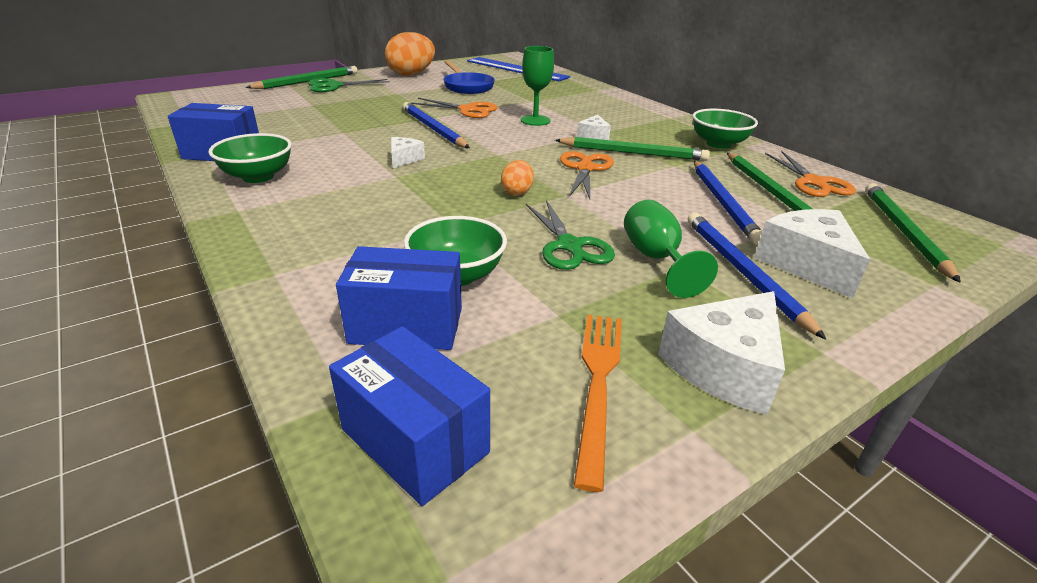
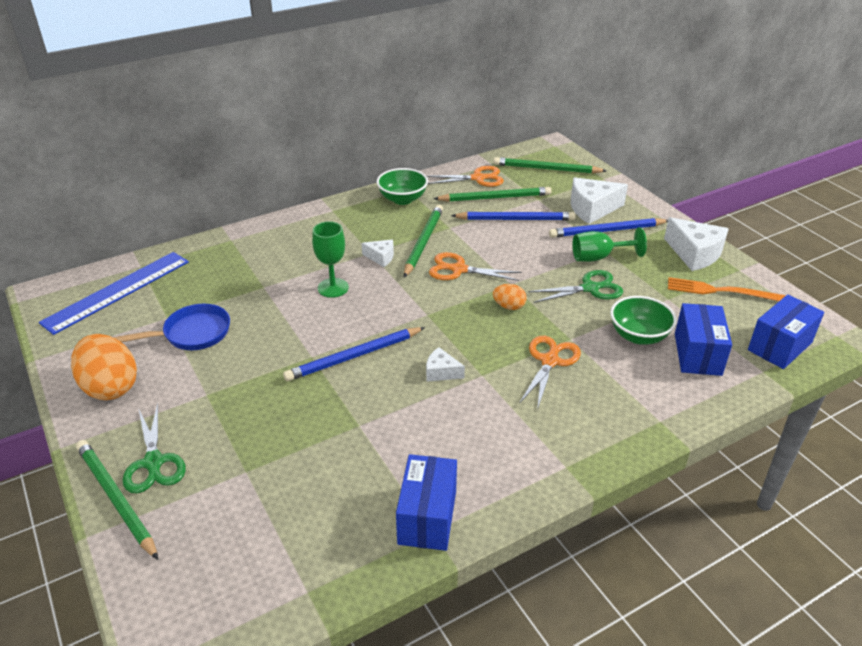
camera: 85 degrees left, 5 degrees up
green bowl [209,133,292,183] -> none
orange scissors [411,98,498,118] -> orange scissors moved to [519,336,581,410]

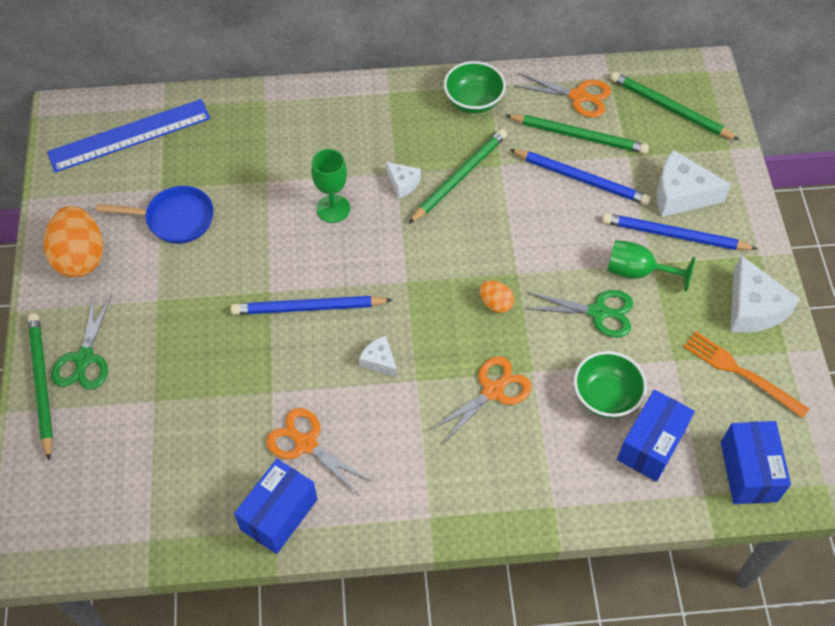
camera: 25 degrees right, 20 degrees up
orange scissors [429,252,522,281] -> orange scissors moved to [266,408,373,496]
blue box [748,294,825,369] -> blue box turned 75 degrees counterclockwise [721,421,791,504]

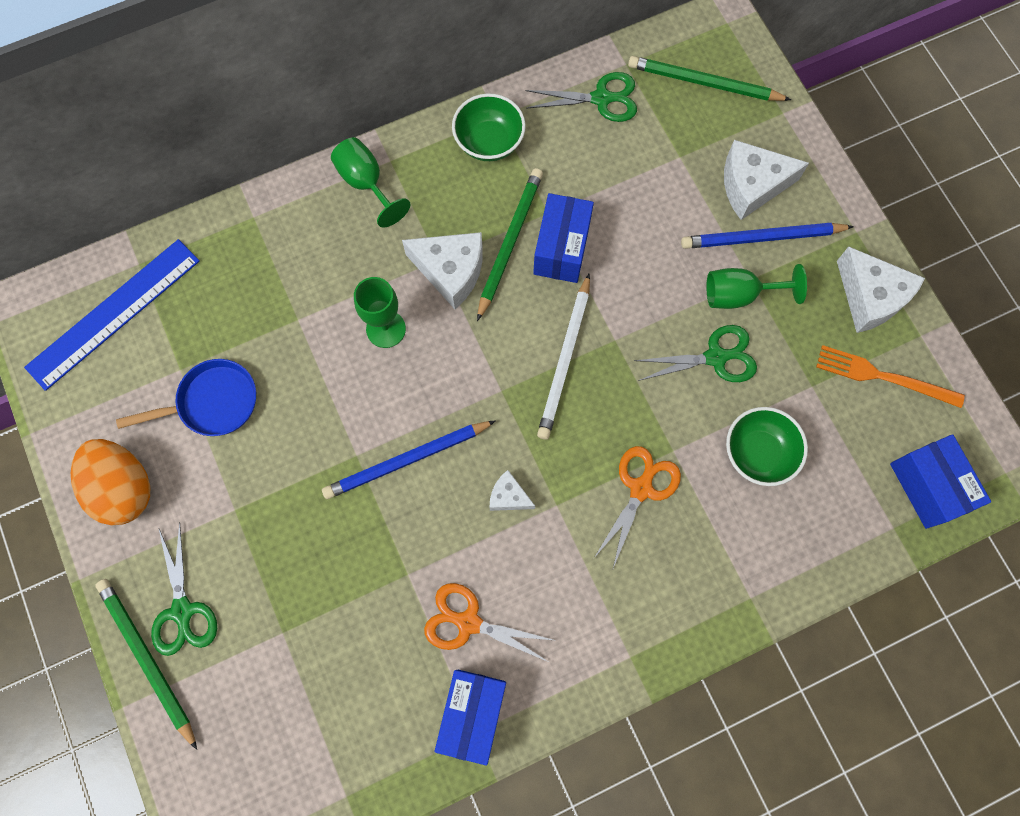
camera: 20 degrees left, 15 degrees up
white cheese [386,162,421,199] -> white cheese [402,232,483,309], size x1.85
orange egg [480,280,514,313] -> none
green pencil [505,114,649,154] -> none
blue pencil [509,149,651,205] -> none
orange scissors [514,73,611,118] -> green scissors [525,72,637,122]
blue box [617,390,695,482] -> blue box moved to [533,193,594,283]
none -> green goblet [331,137,411,227]
none -> white pencil [537,273,590,439]

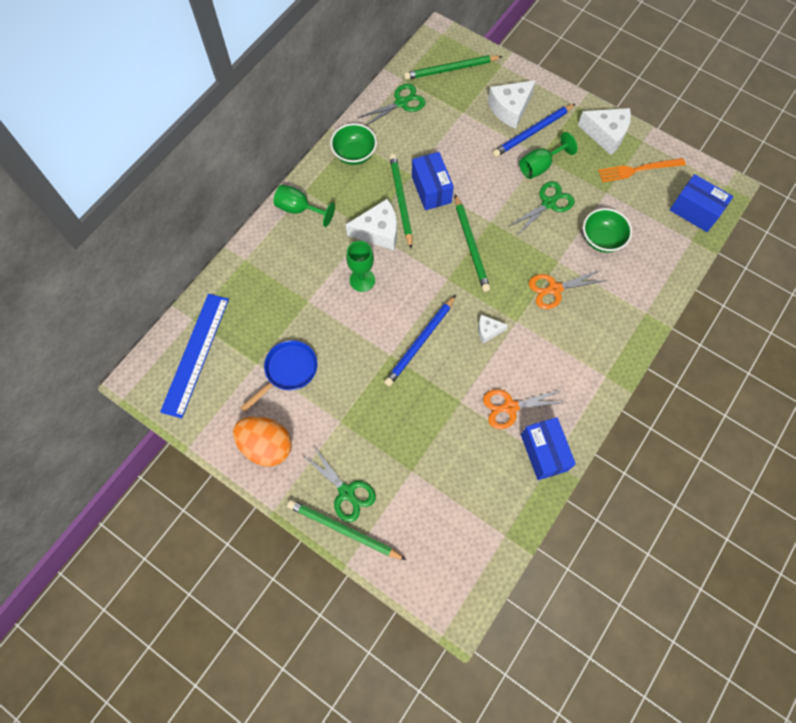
camera: 30 degrees left, 5 degrees down
white pencil [537,273,590,439] -> green pencil [455,194,490,292]
orange scissors [594,446,681,568] -> orange scissors turned 105 degrees counterclockwise [529,269,607,309]

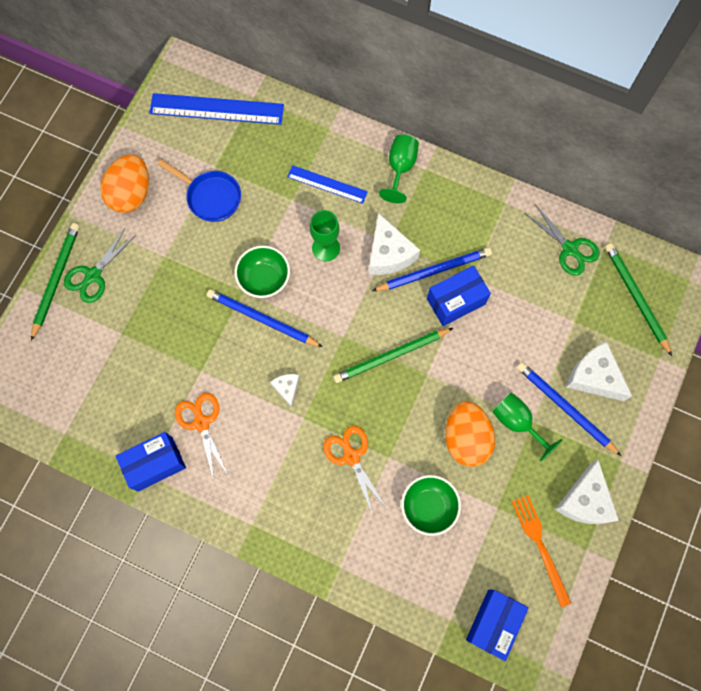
camera: 80 degrees right, 5 degrees up
green bowl [330,123,377,165] -> green bowl moved to [235,246,290,298]
green pencil [389,154,413,249] -> blue pencil [372,247,492,291]
green scissors [508,181,575,235] -> orange egg [445,401,495,467]
none -> blue ruler [287,165,368,204]

